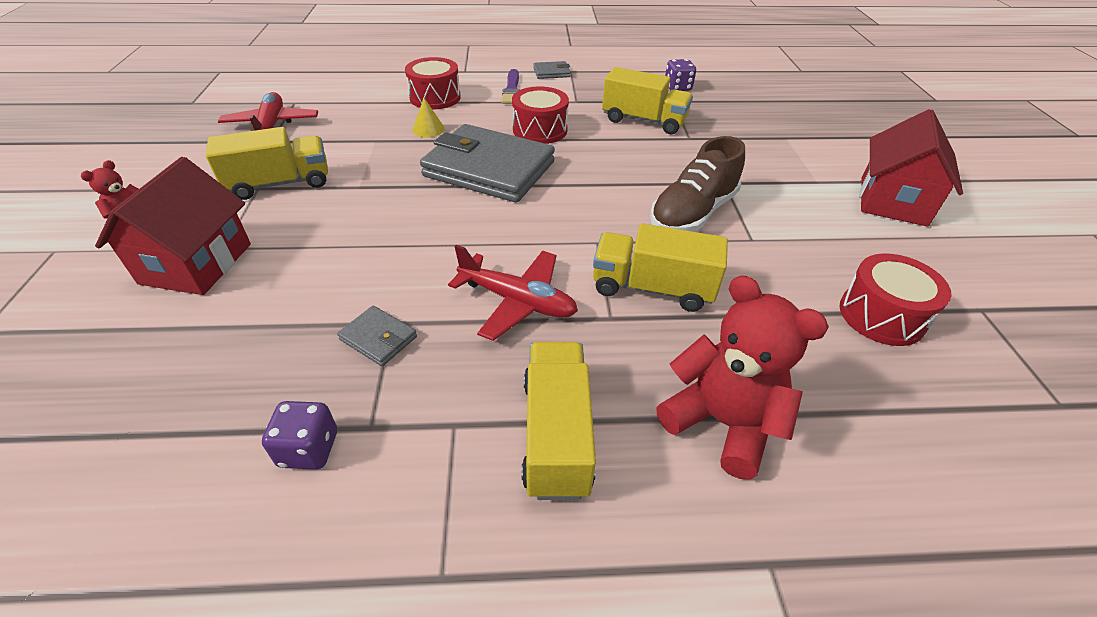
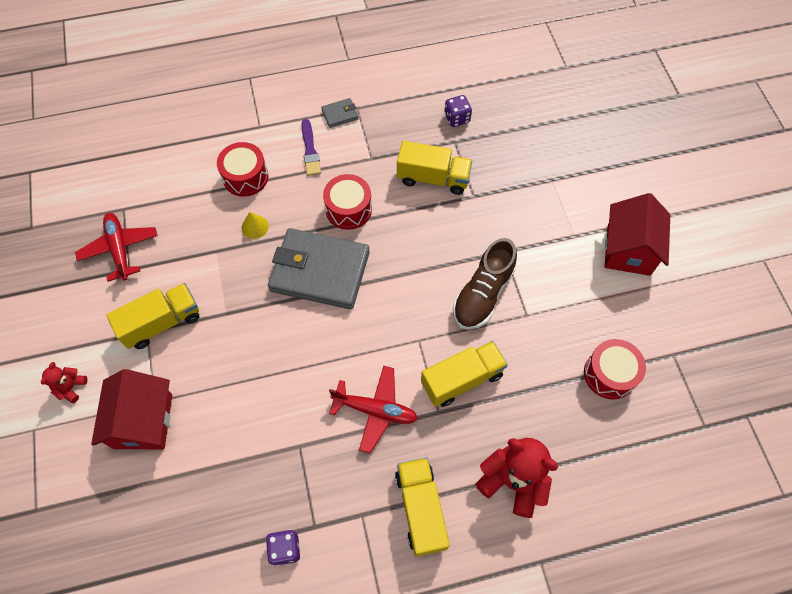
camera: 10 degrees left, 20 degrees up
grey wallet [337,306,417,366] -> none
yellow truck [593,224,728,312] -> yellow truck turned 150 degrees clockwise [421,341,508,407]

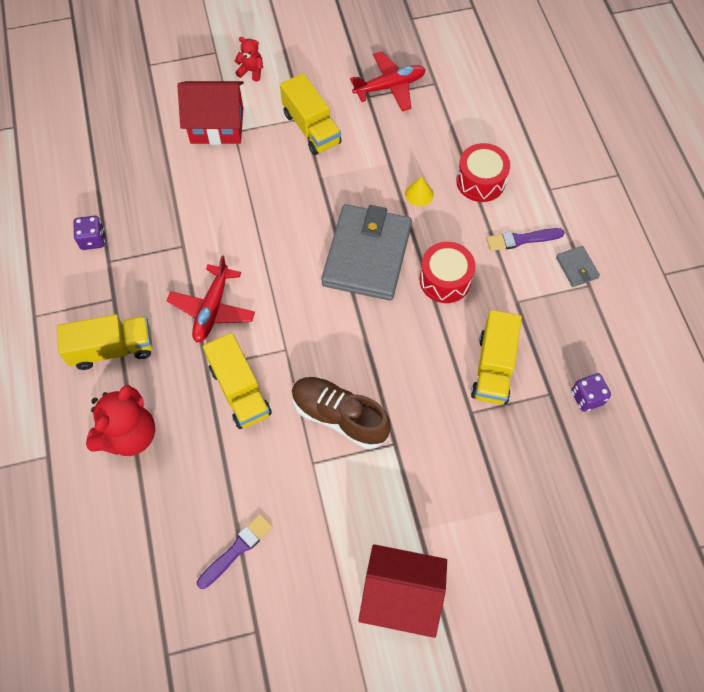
camera: 90 degrees right, 0 degrees up
red drum [584,339,646,399] -> purple brush [197,514,273,589]

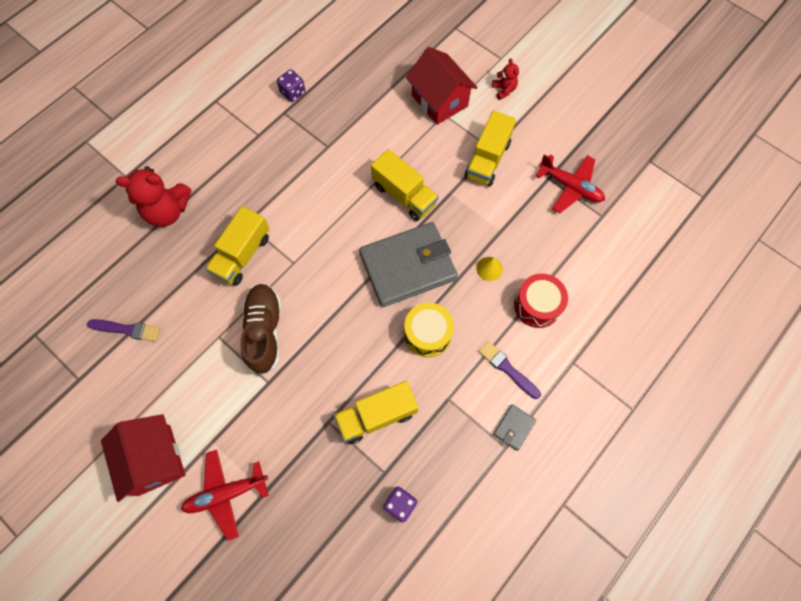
camera: 55 degrees right, 5 degrees up
yellow truck [57,314,152,370] -> yellow truck moved to [371,149,439,221]
red plane [167,255,255,343] -> red plane moved to [181,450,269,541]
red drum [419,242,475,303] -> yellow drum [404,303,454,357]

